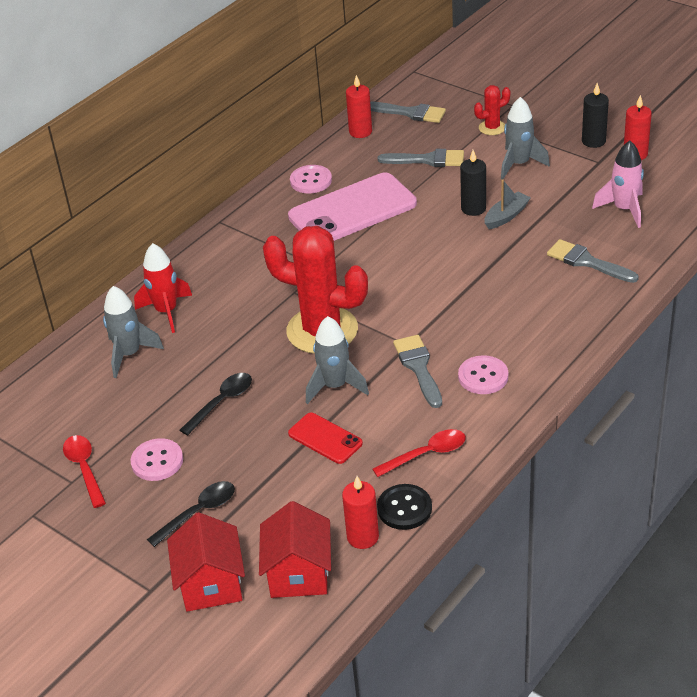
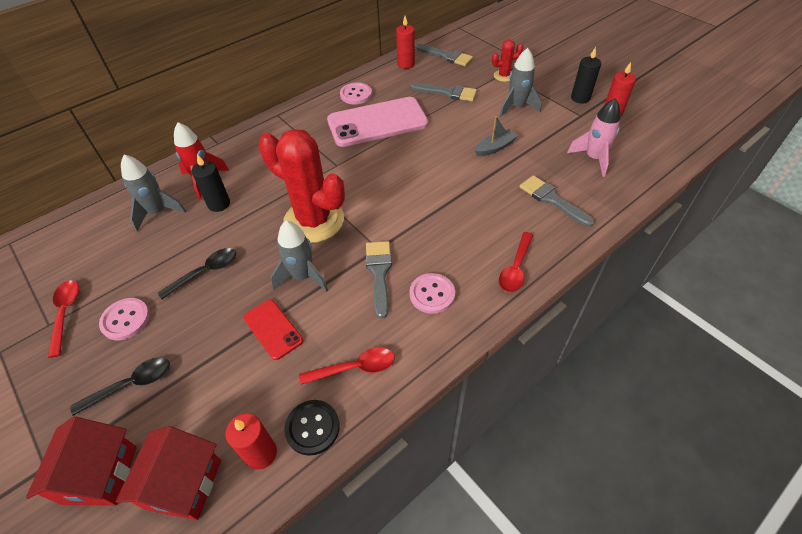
camera: 10 degrees right, 10 degrees up
black candle [460,150,486,216] -> black candle moved to [192,154,230,212]
none -> red spoon [499,232,533,293]

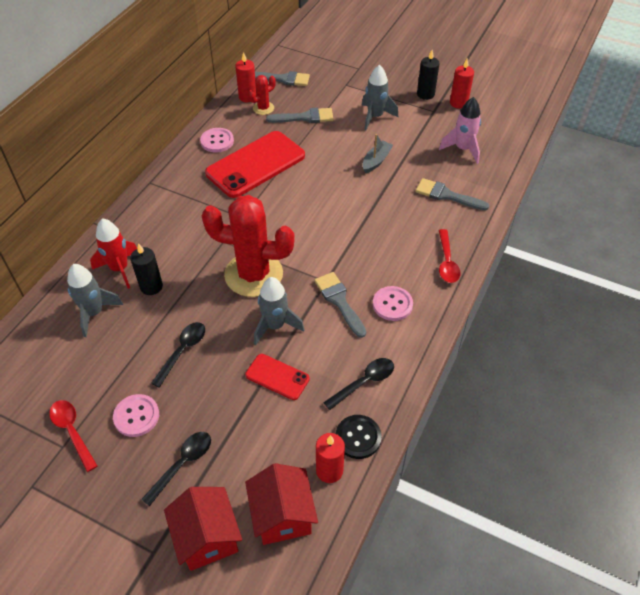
camera: 25 degrees left, 0 degrees up
red spoon [299,347,395,385] -> black spoon [323,358,394,410]
pink phone [327,97,428,147] -> red phone [205,131,305,198]
red cactus [492,40,523,82] -> red cactus moved to [248,75,276,115]

